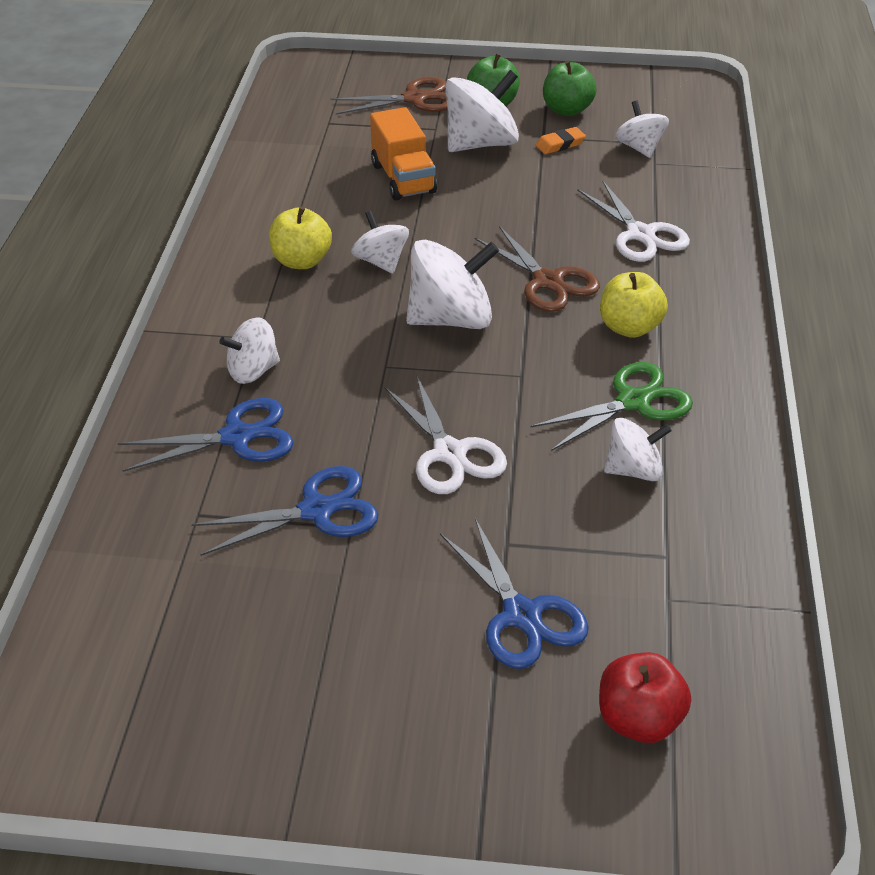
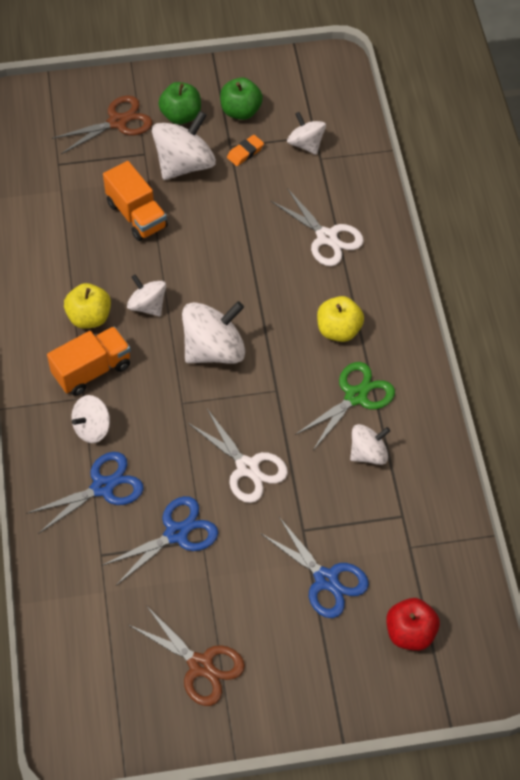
camera: 15 degrees left, 15 degrees up
brown scissors [475,226,600,312] -> brown scissors moved to [129,605,245,706]
none -> orange truck [47,326,131,396]

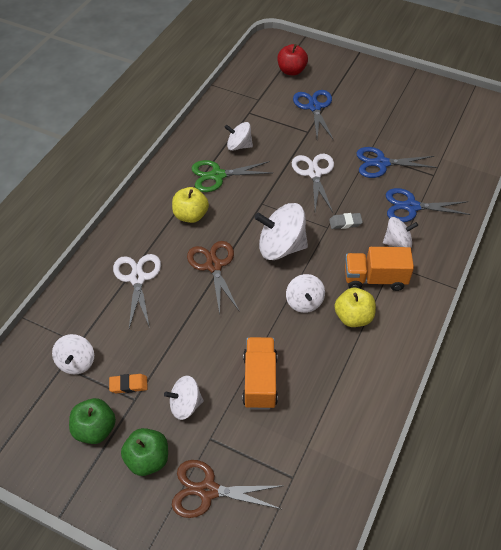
camera: 145 degrees left, 5 degrees down
brown scissors [129,605,245,706] -> brown scissors moved to [187,241,240,314]
white spinning top [152,111,216,180] -> white spinning top [164,376,204,420], size x0.60
none -> grey eraser [329,213,363,229]

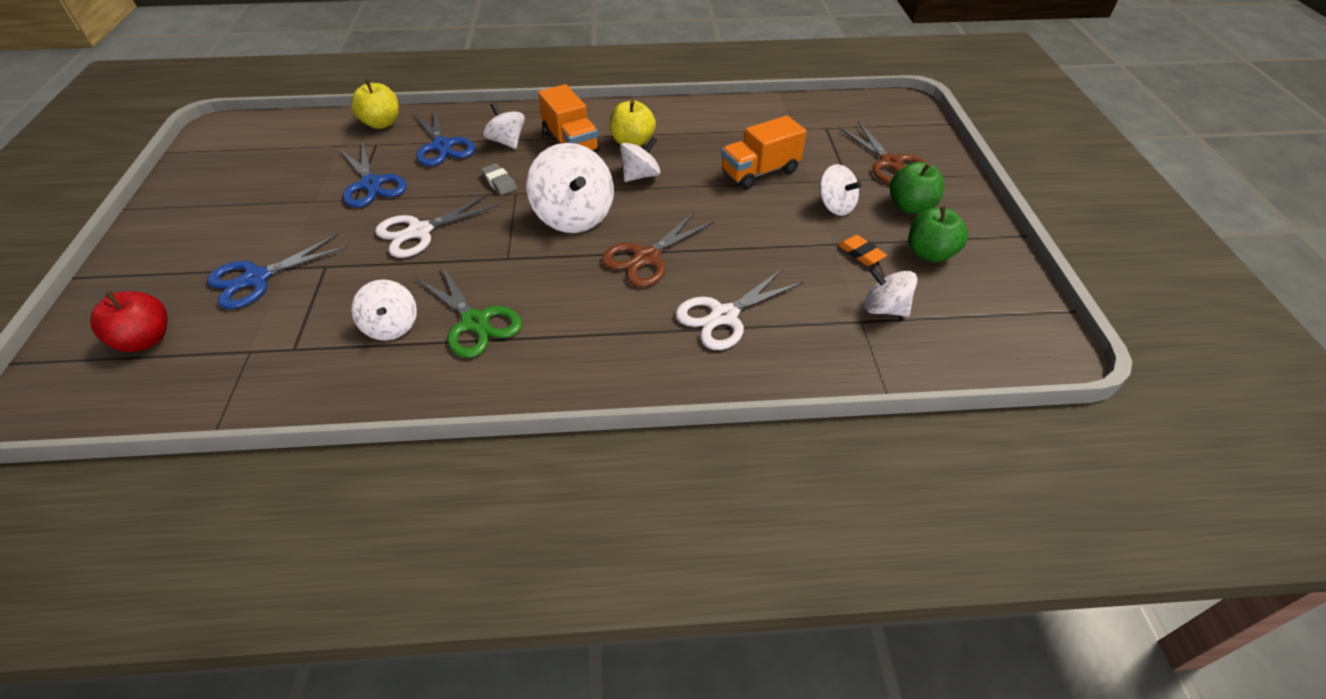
camera: 120 degrees left, 5 degrees down
white spinning top [52,334,94,374] -> white spinning top turned 120 degrees counterclockwise [864,267,917,317]
yellow apple [172,187,209,223] -> yellow apple moved to [351,80,399,129]

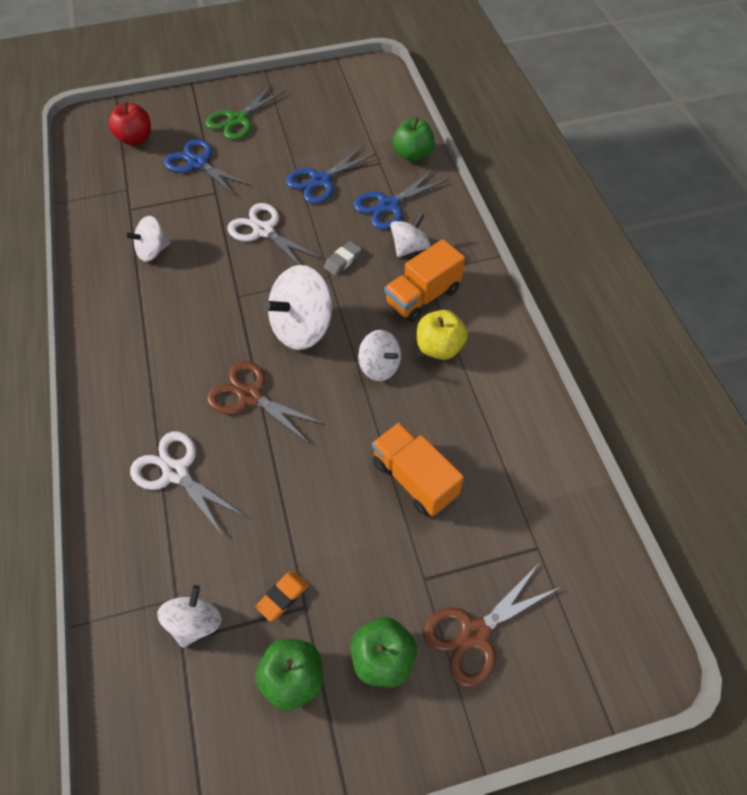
camera: 80 degrees right, 10 degrees up
yellow apple [351,80,399,129] -> green apple [393,117,435,162]
green scissors [416,266,522,358] -> green scissors moved to [205,85,286,140]
white spinning top [819,164,862,216] -> none

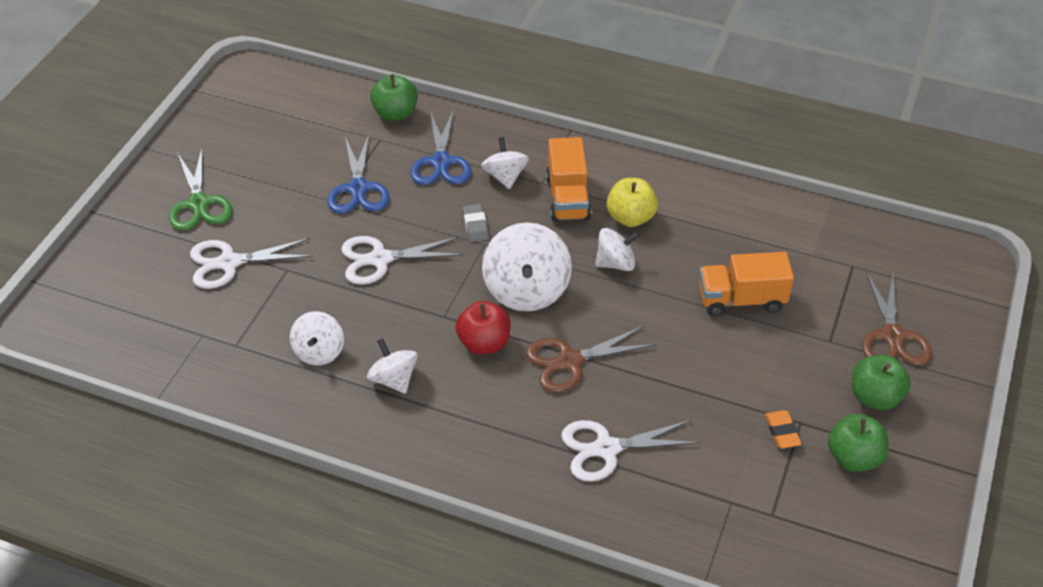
camera: 55 degrees left, 10 degrees down
red apple [108,102,151,146] -> red apple moved to [455,301,511,355]
white spinning top [157,585,222,648] -> white spinning top moved to [367,338,418,394]
blue scissors [164,139,251,196] -> white scissors [190,238,313,289]

